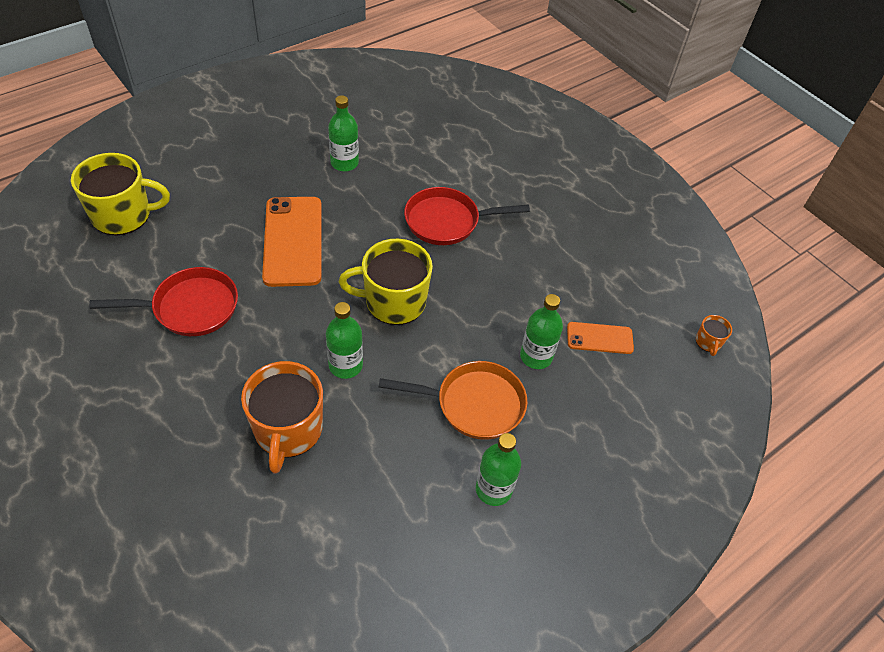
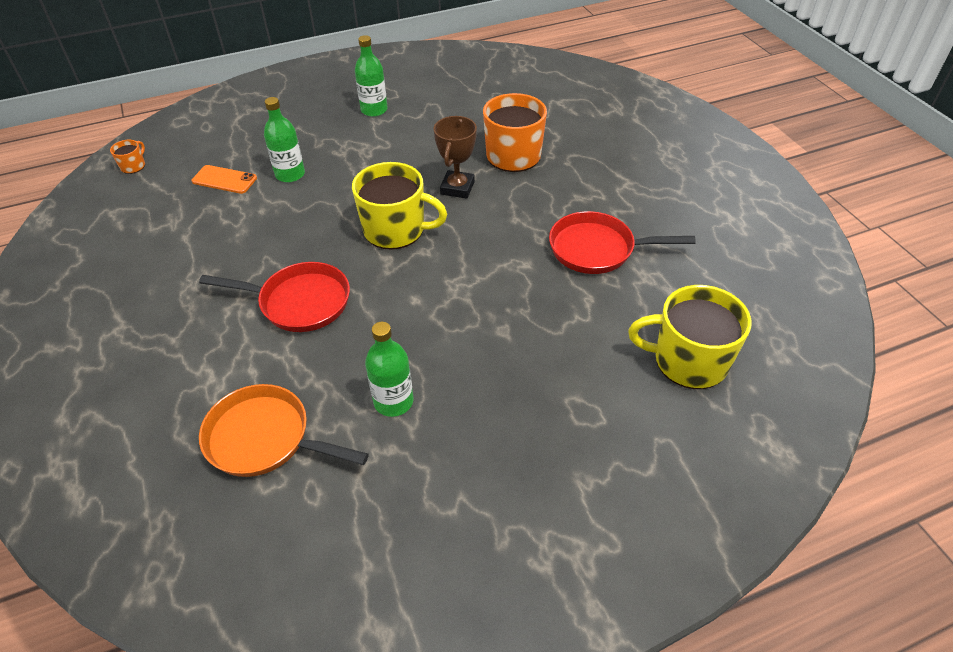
camera: 160 degrees left, 5 degrees down
orange phone [262,197,322,287] -> none
green bottle [326,302,363,379] -> brown trophy [434,116,477,198]
orange pan [379,361,527,440] -> orange pan moved to [199,384,369,477]

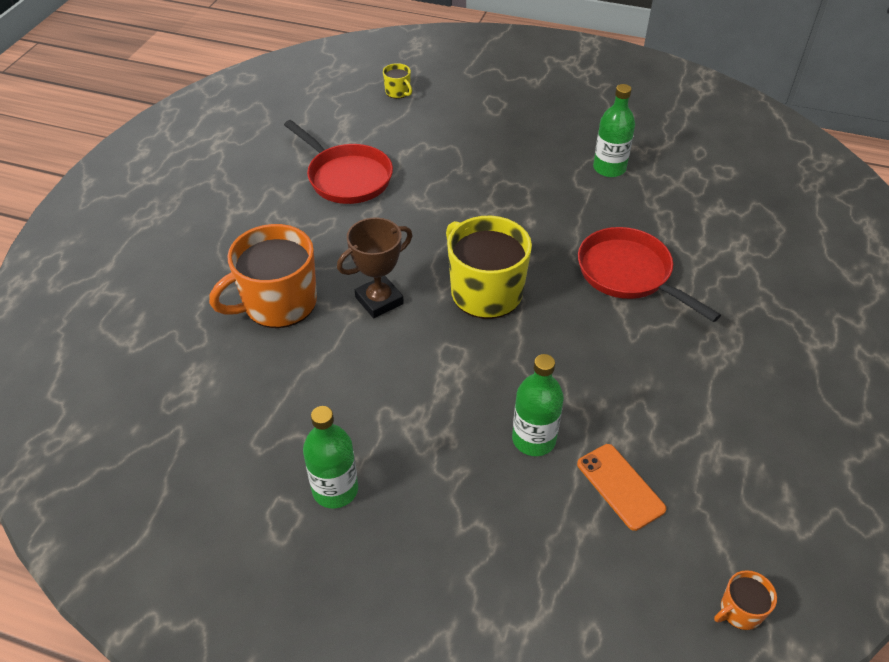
camera: 140 degrees left, 0 degrees up
orange pan [199,384,369,477] -> none
yellow mug [628,285,752,389] -> yellow mug [383,63,412,99], size x0.44

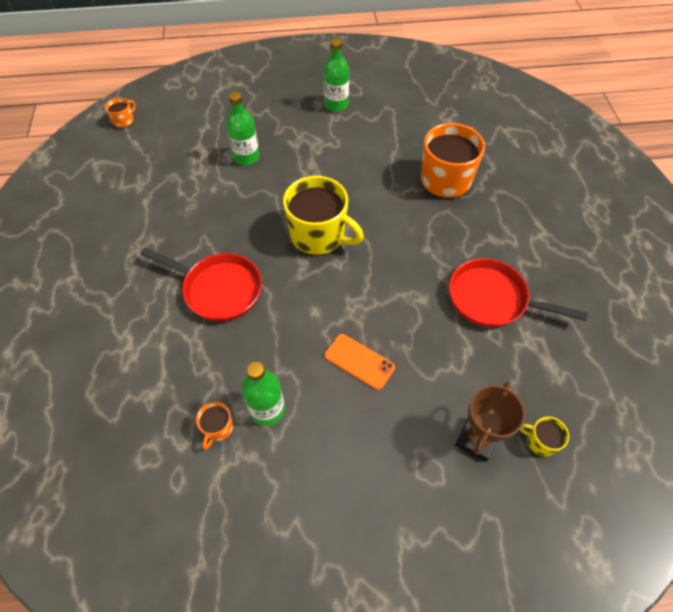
camera: 155 degrees right, 10 degrees up
brown trophy [337,217,412,318] -> brown trophy moved to [455,381,525,462]
orange phone [577,444,666,531] -> orange phone moved to [325,334,395,390]
none -> orange mug [196,402,233,450]

